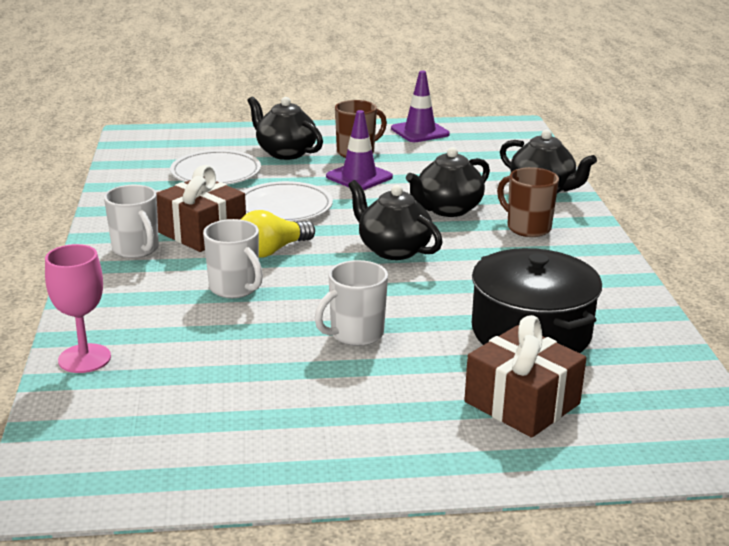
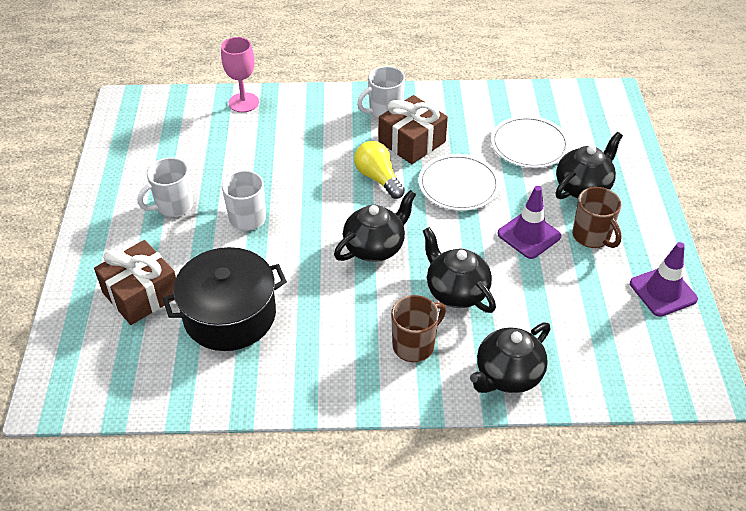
camera: 95 degrees right, 20 degrees up
white mug [203,219,263,298] -> white mug moved to [138,157,193,217]

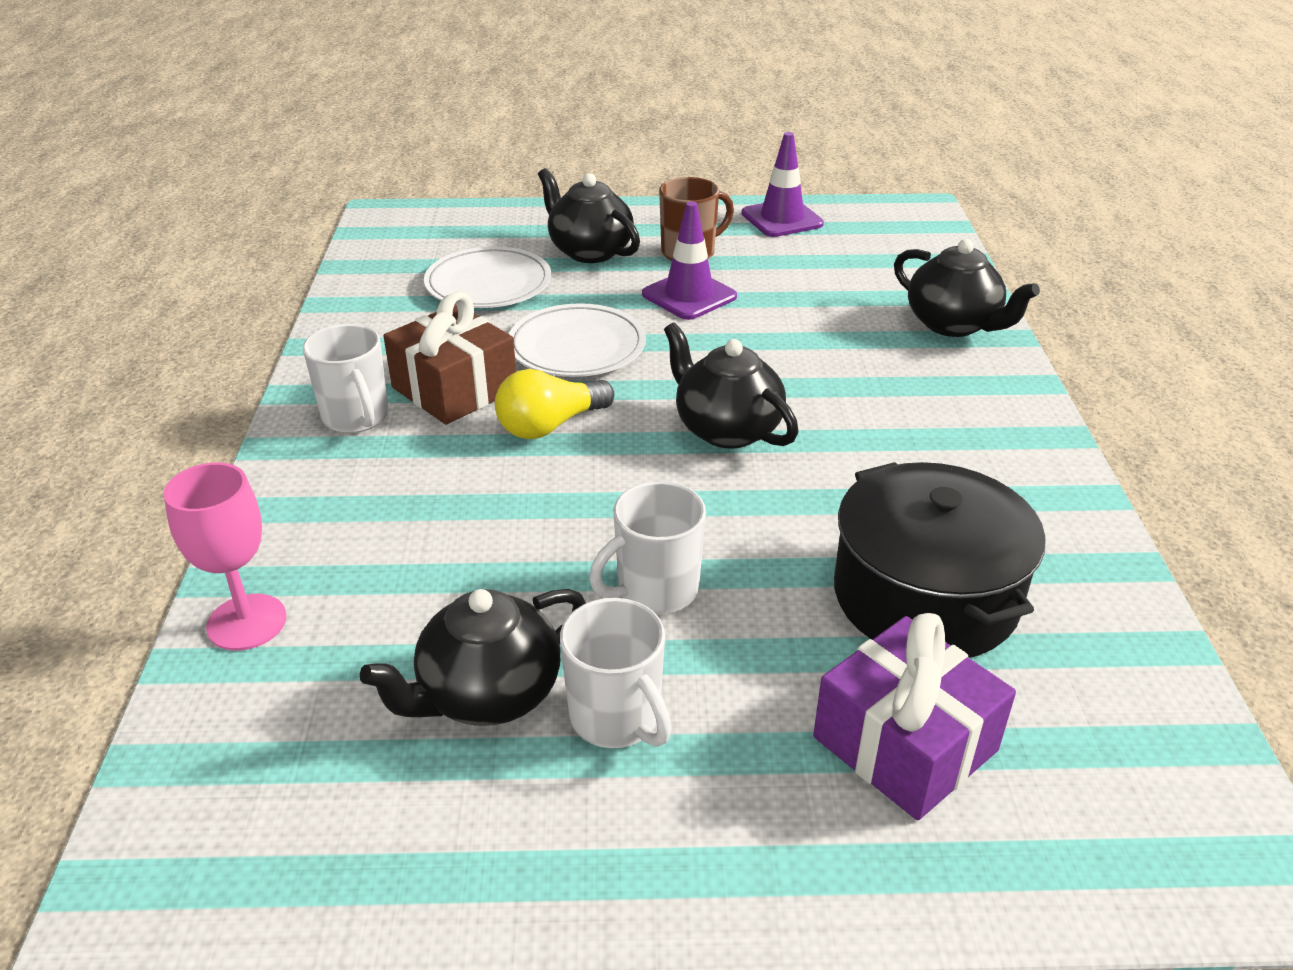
camera: 90 degrees left, 10 degrees down
brown gift [94,240,176,325] -> purple gift [813,613,1016,820]
brown mug [391,295,446,362] -> none
black teapot [423,227,496,313] -> black teapot moved to [360,589,586,726]

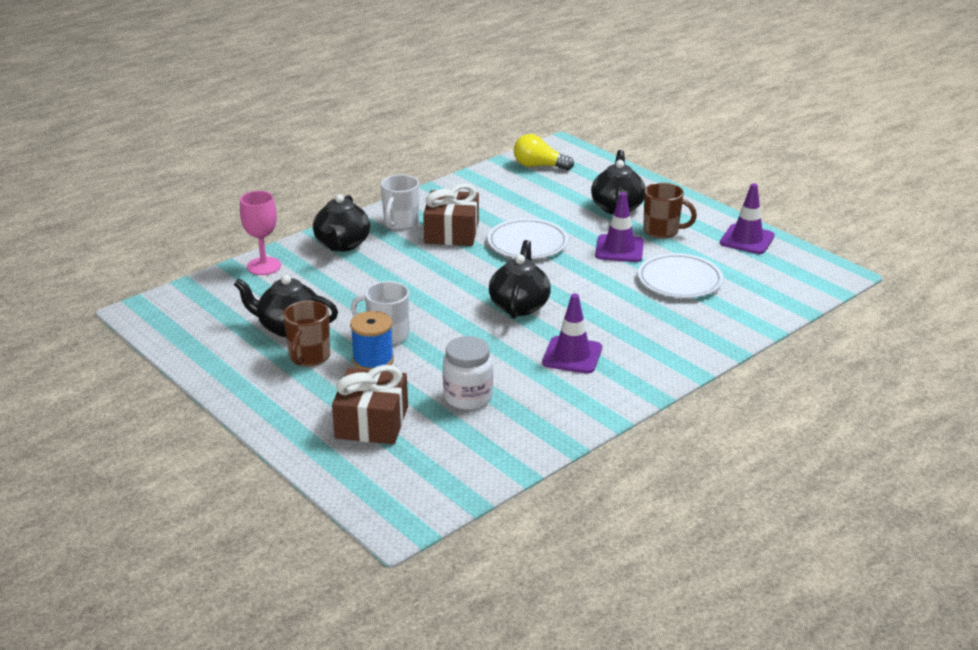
camera: 50 degrees right, 5 degrees down
white plate [424,246,551,308] -> white plate moved to [638,253,723,298]
yellow light bulb [495,369,614,439] -> yellow light bulb moved to [514,134,574,170]
white mug [560,598,672,748] -> brown mug [283,301,330,367]
purple gift [813,613,1016,820] -> brown gift [332,365,408,444]
black pot [834,462,1046,658] -> white jar [443,336,493,410]
black teapot [894,239,1040,337] -> black teapot moved to [313,194,370,252]
none -> blue spool [350,311,394,370]
none -> purple traffic cone [542,294,602,374]

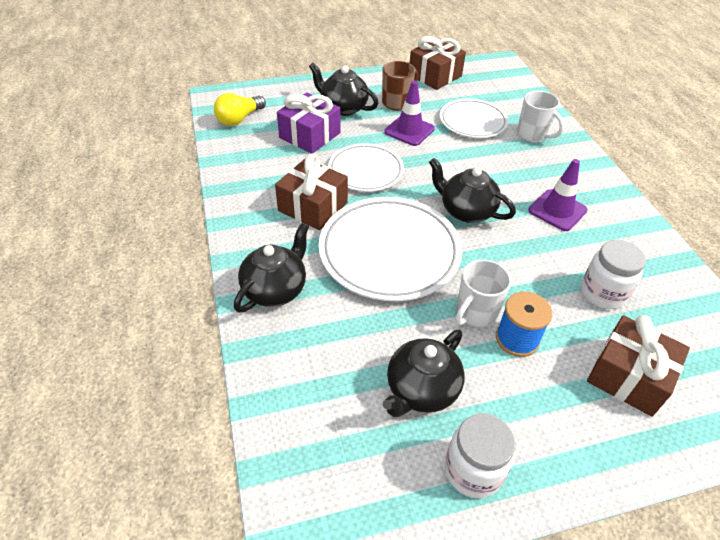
camera: 65 degrees left, 15 degrees up
pink goblet [240,191,281,275] -> none
brown mug [283,301,330,367] -> none
black teapot [313,194,370,252] -> black teapot turned 90 degrees counterclockwise [234,223,309,313]
white mug [381,175,419,230] -> white mug moved to [517,91,564,143]
purple traffic cone [720,183,775,254] -> brown gift [410,36,466,90]
none -> purple gift [277,93,340,154]
none -> white plate [319,197,463,301]
none -> white jar [445,413,515,498]

